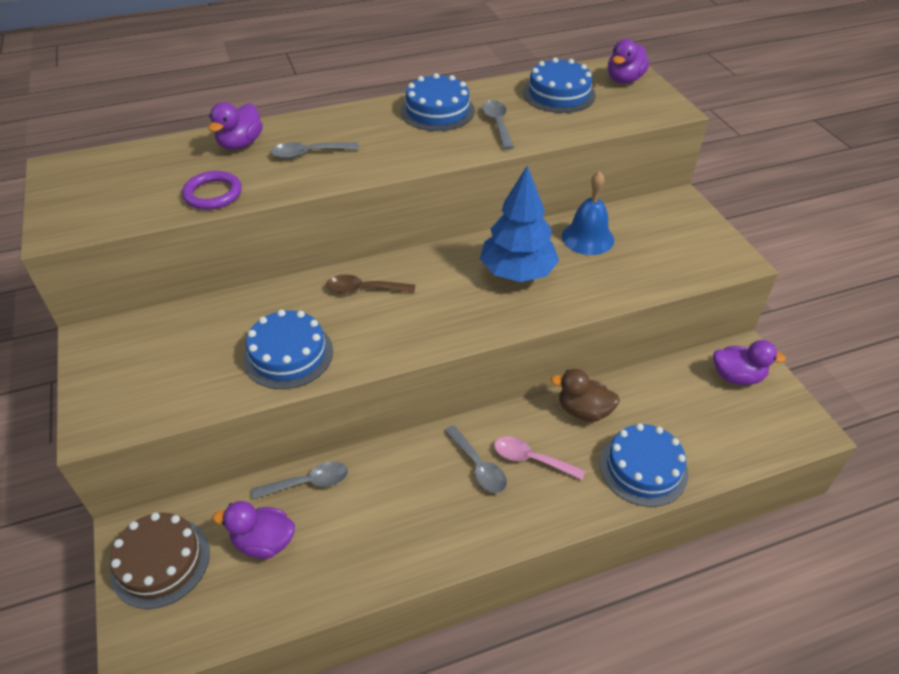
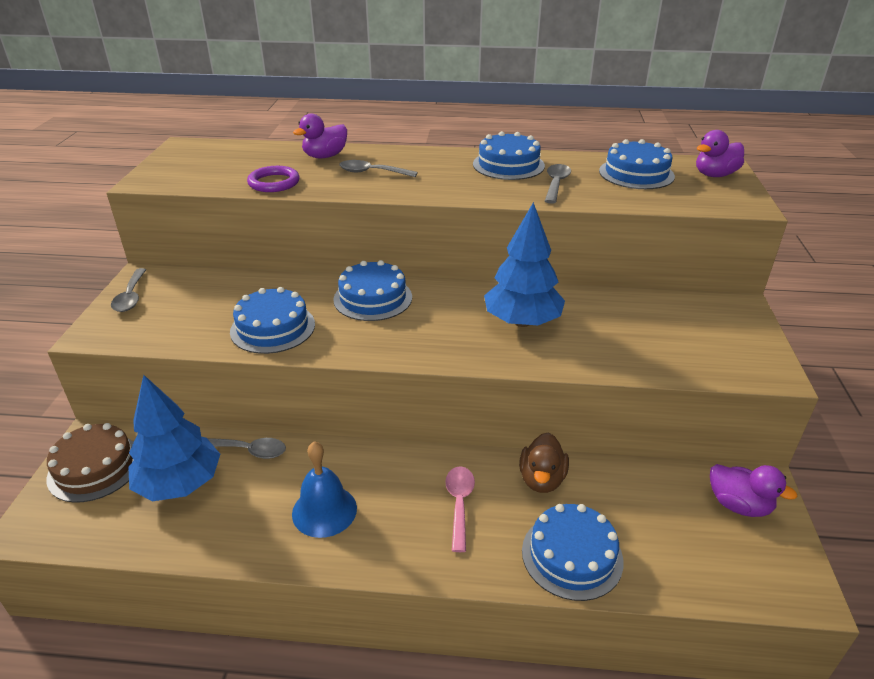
camera: 25 degrees right, 10 degrees down
purple duck [213,501,295,559] -> blue tree [128,375,220,501]
brown spoon [326,275,415,294] -> blue cake [333,260,412,321]
grey spoon [445,425,507,493] -> grey spoon moved to [111,268,146,312]
pink spoon [494,436,586,480] -> pink spoon turned 45 degrees clockwise [445,466,475,552]
brown duck [551,369,620,422] -> brown duck turned 120 degrees counterclockwise [519,433,569,493]
blue bell [562,171,614,255] -> blue bell moved to [292,441,357,538]

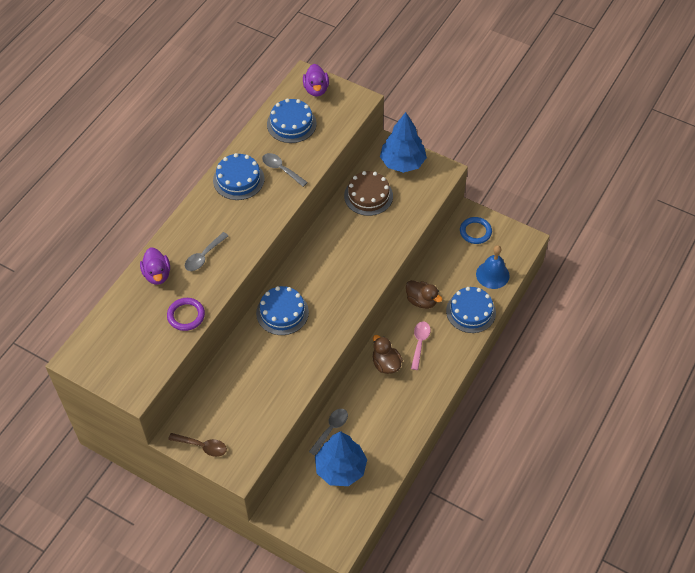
camera: 65 degrees left, 20 degrees up
brown cake [47,423,134,503] -> brown cake moved to [344,171,393,216]
grey spoon [111,268,146,312] -> brown spoon [168,433,227,457]
blue cake [230,287,315,354] -> none
blue bell [292,441,357,538] -> blue bell moved to [476,245,510,289]
pink spoon [445,466,475,552] -> pink spoon turned 75 degrees clockwise [411,322,431,370]
blue tree [484,202,565,327] -> blue tree moved to [380,112,427,173]
purple duck [710,464,797,517] -> blue ring [460,217,492,244]
none -> brown duck [373,335,403,374]

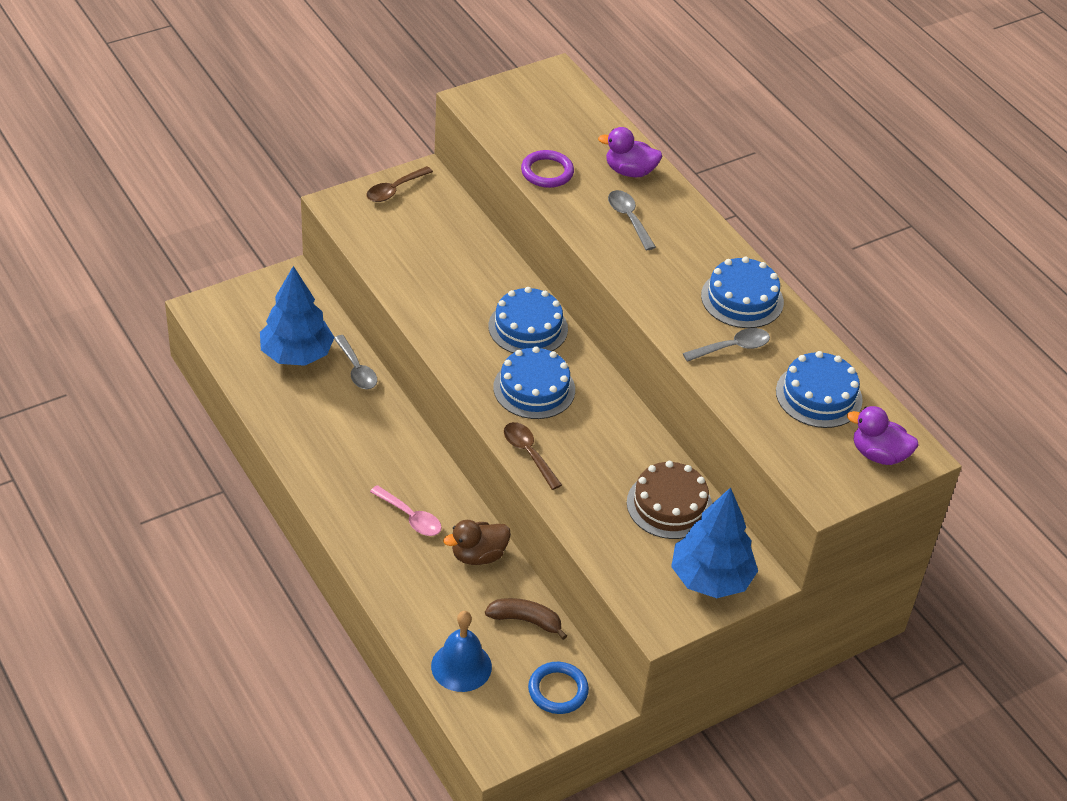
camera: 115 degrees right, 10 degrees down
brown duck [373,335,403,374] -> none
blue cake [446,287,496,333] -> blue cake moved to [493,347,575,419]
none -> brown banana [485,598,567,640]
none -> brown spoon [504,422,562,490]

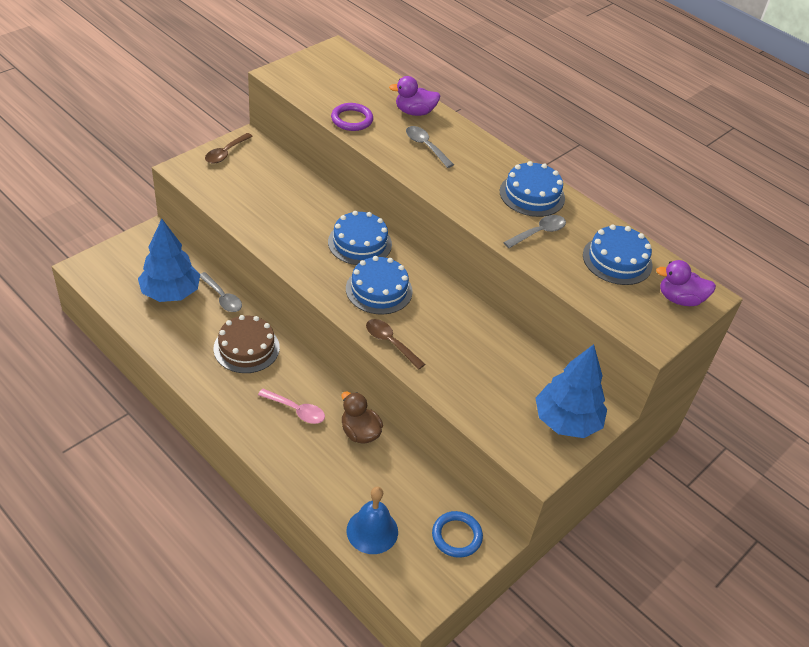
camera: 15 degrees left, 0 degrees up
brown duck [443,520,511,565] -> brown duck turned 90 degrees clockwise [341,392,383,444]
brown banana [485,598,567,640] -> none
brown cake [627,461,712,539] -> brown cake moved to [214,315,280,373]

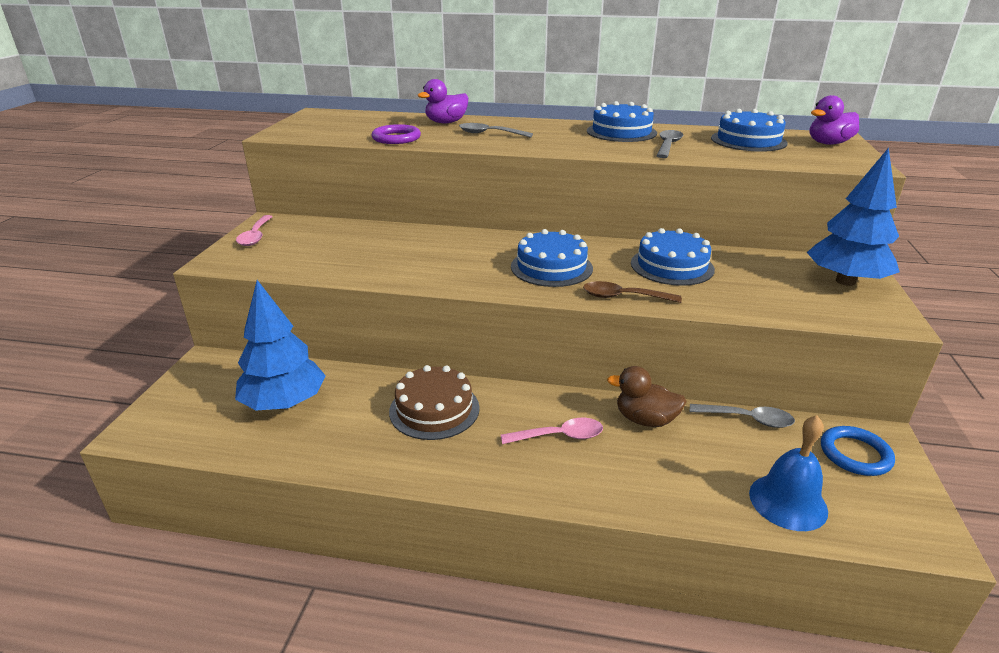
camera: 30 degrees left, 15 degrees down
grey spoon [200,272,242,312] -> grey spoon moved to [690,404,795,428]
brown spoon [205,133,253,164] -> pink spoon [236,215,273,246]
blue cake [328,211,392,265] -> blue cake moved to [631,228,715,286]

